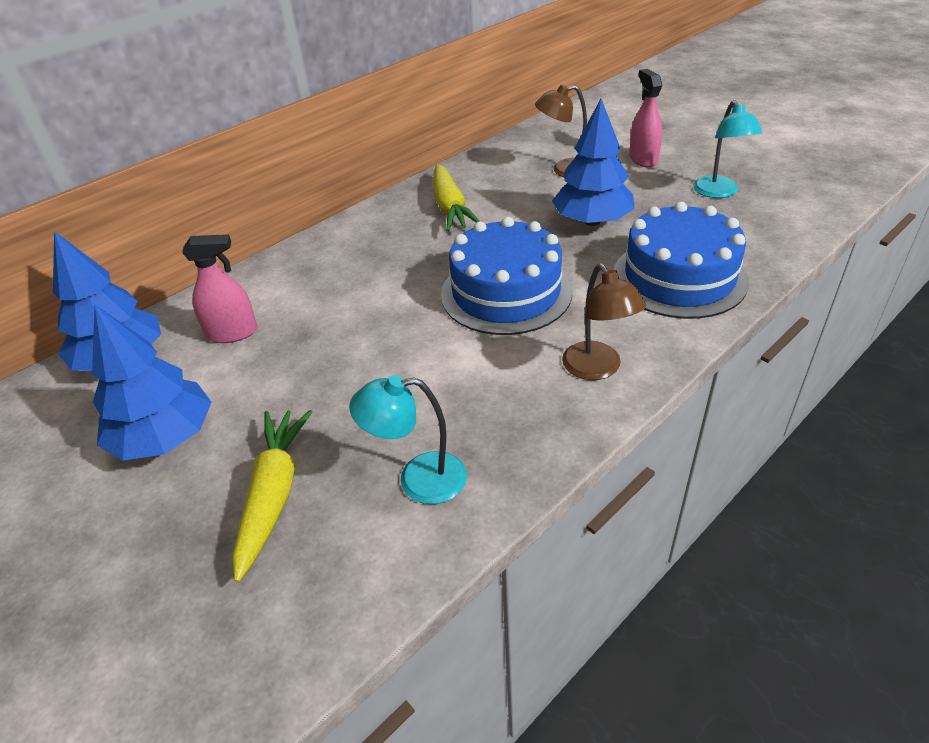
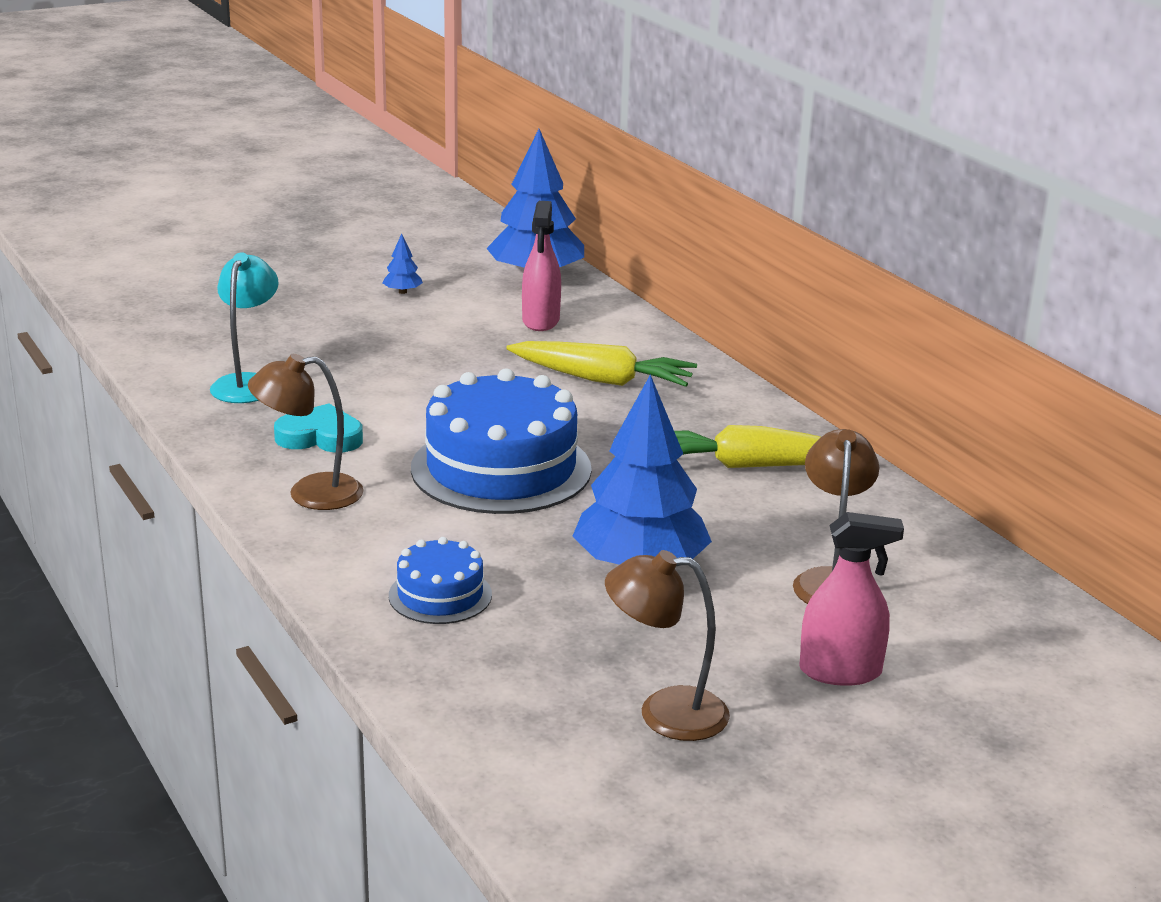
camera: 100 degrees right, 15 degrees down
blue tree [92,305,212,461] -> blue tree [382,233,423,294], size x0.40
yellow carrot [232,410,313,582] -> yellow carrot moved to [506,341,697,387]
blue cake [614,202,749,319] -> blue cake [389,537,492,624], size x0.50
turquoise lamp [693,100,762,198] -> brown lamp [605,550,730,741]
none -> turquoise heart [274,404,363,453]

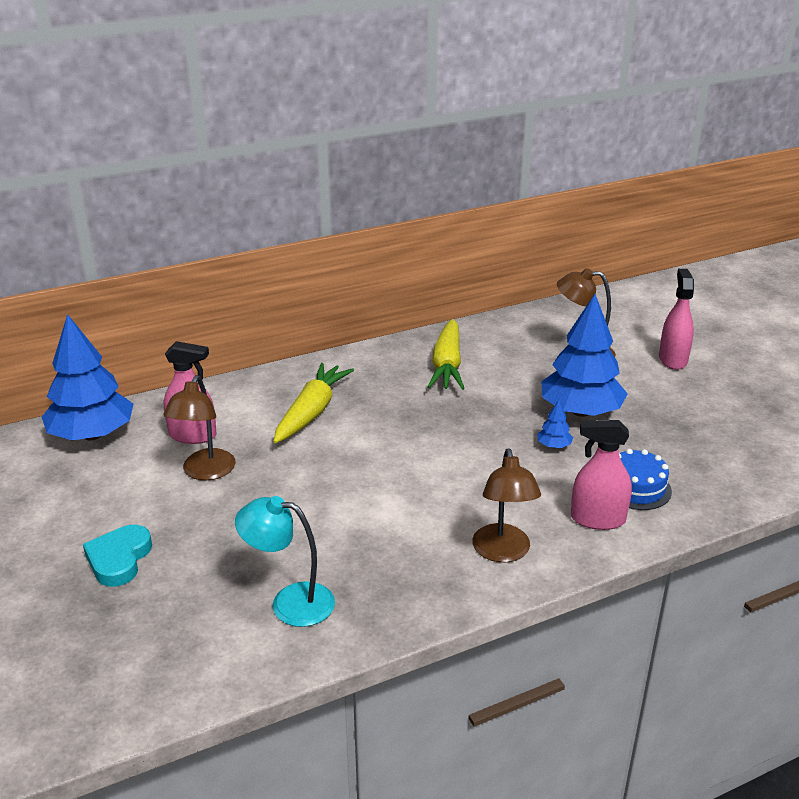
camera: 85 degrees left, 5 degrees up
turquoise heart [274,404,363,453] -> turquoise heart moved to [83,525,152,587]
blue tree [382,233,423,294] -> blue tree moved to [537,400,573,448]
blue cake [411,368,592,514] -> none
brown lamp [605,550,730,741] -> brown lamp moved to [163,375,236,480]
none -> pink spray bottle [571,420,632,530]

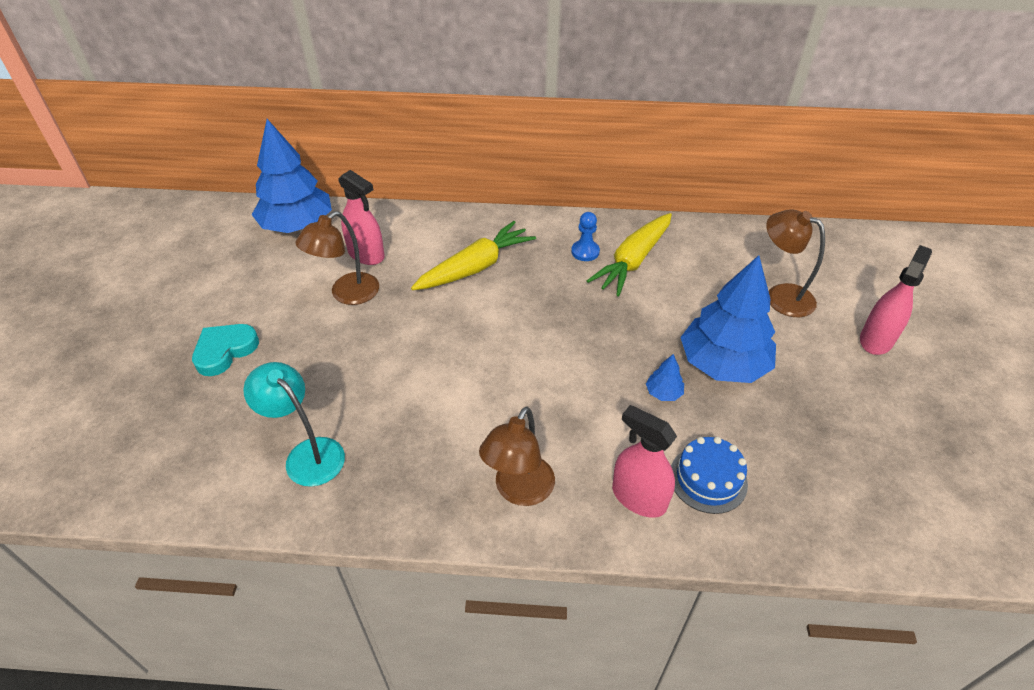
camera: 30 degrees right, 15 degrees up
none -> blue pawn [571,212,600,261]

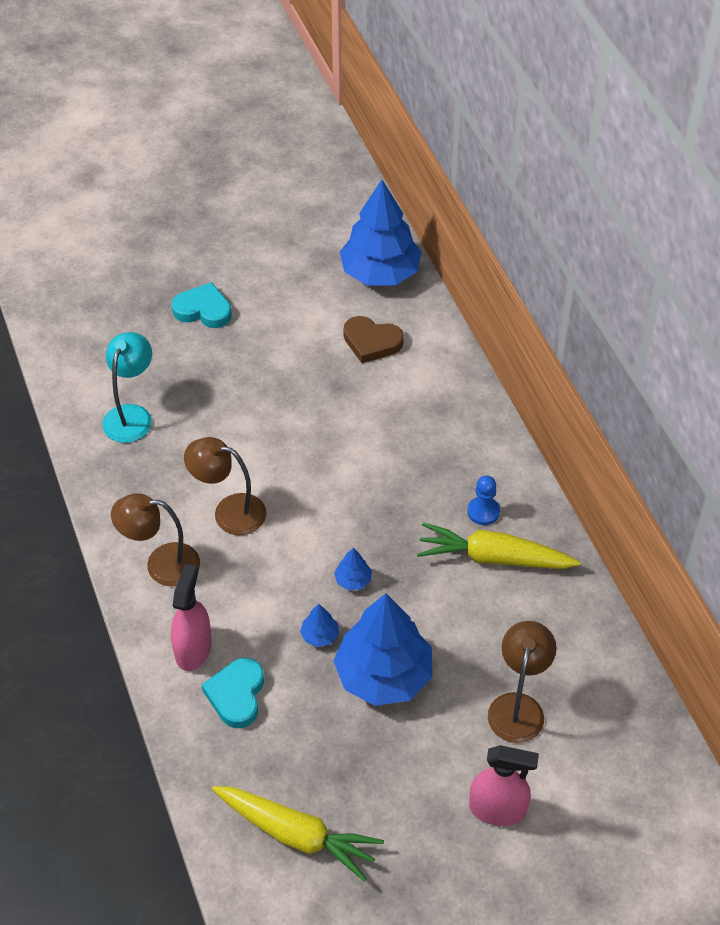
camera: 65 degrees right, 5 degrees up
brown lamp [295,211,379,305] -> brown lamp moved to [184,437,266,535]
pink spray bottle [338,170,385,265] -> brown heart [344,316,404,363]
yellow carrot [411,221,536,290] -> yellow carrot moved to [212,786,384,882]
blue cake [671,437,748,514] -> turquoise heart [202,658,264,728]
none -> blue tree [334,548,372,590]

